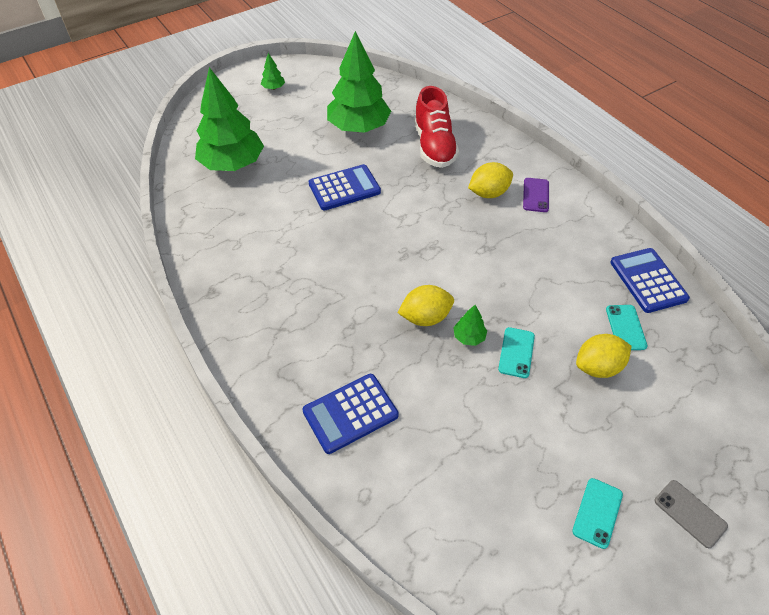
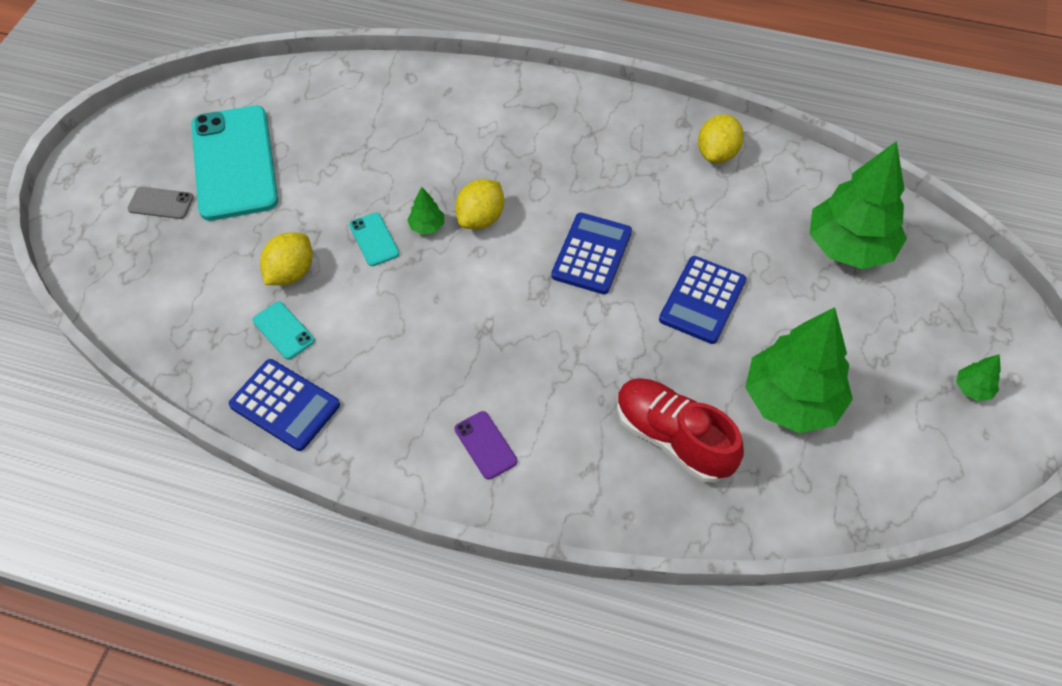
camera: 140 degrees right, 5 degrees up
blue calculator [302,374,399,454] -> blue calculator moved to [551,213,632,294]
yellow lemon [468,162,513,198] -> yellow lemon moved to [698,114,744,163]
turquoise phone [572,478,623,549] -> turquoise phone [191,106,278,221], size x2.39

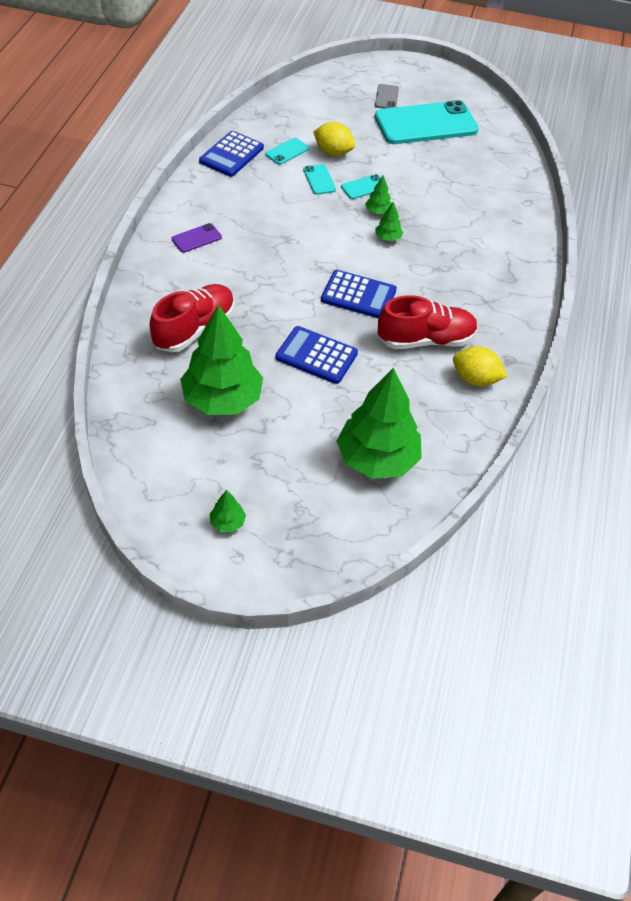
camera: 85 degrees right, 5 degrees down
yellow lemon [455,179,504,230] -> green tree [375,201,403,241]
none -> turquoise phone [303,164,336,195]
none -> red shoe [378,295,478,349]

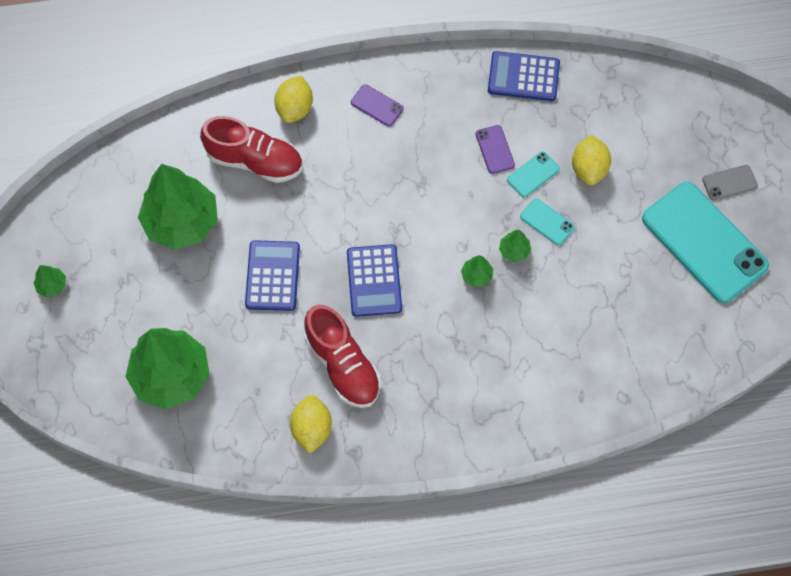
camera: 70 degrees right, 15 degrees up
turquoise phone [265,138,309,165] -> none
none -> yellow lemon [274,76,313,123]
none -> purple phone [476,125,515,174]

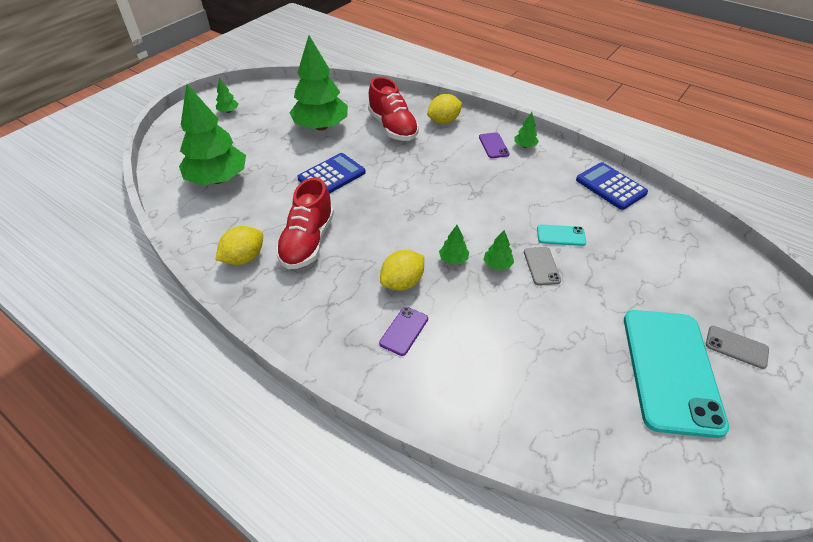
camera: 45 degrees right, 20 degrees down
blue calculator [347,244,402,317] -> none
purple phone [476,125,515,174] -> purple phone moved to [379,307,428,356]
turquoise phone [520,198,575,245] -> grey phone [524,247,561,286]
yellow lemon [572,135,611,185] -> yellow lemon moved to [380,250,424,291]
none -> green tree [514,112,539,148]

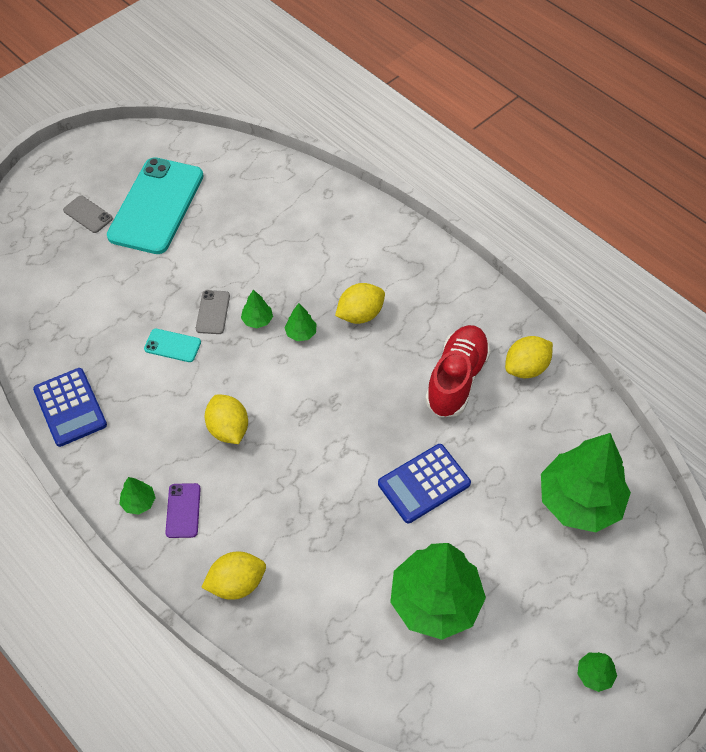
camera: 170 degrees left, 10 degrees up
red shoe [368,77,419,141] -> none
purple phone [379,307,428,356] -> none
none -> yellow lemon [205,394,248,444]

